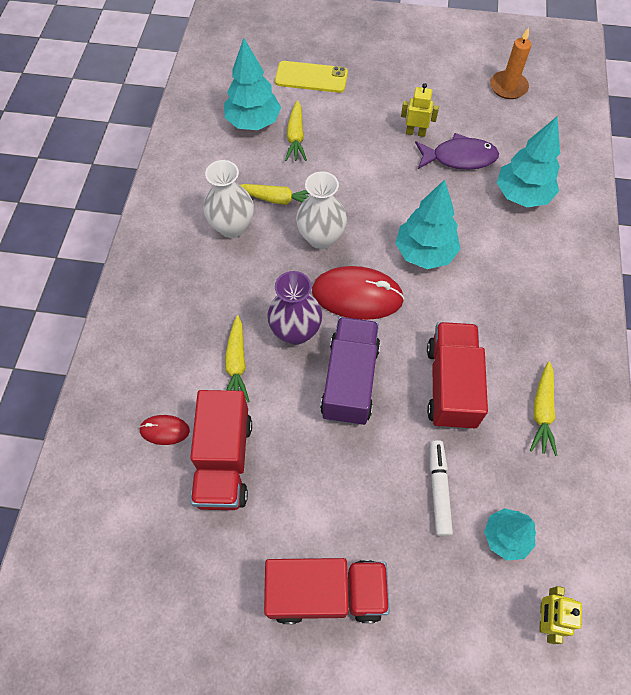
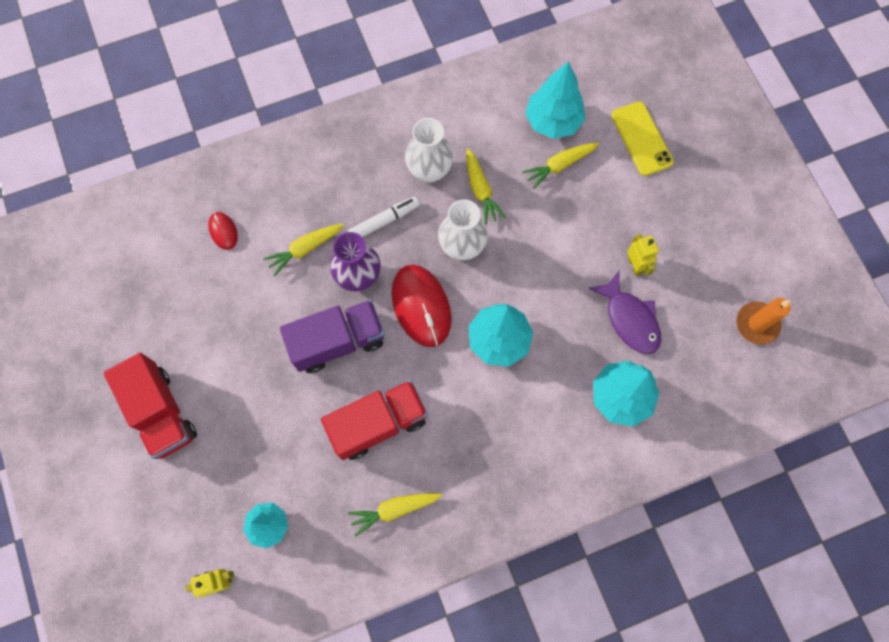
camera: 60 degrees right, 10 degrees up
red truck [190,390,252,510] -> none
white marker [430,440,453,537] -> white marker moved to [348,196,419,237]

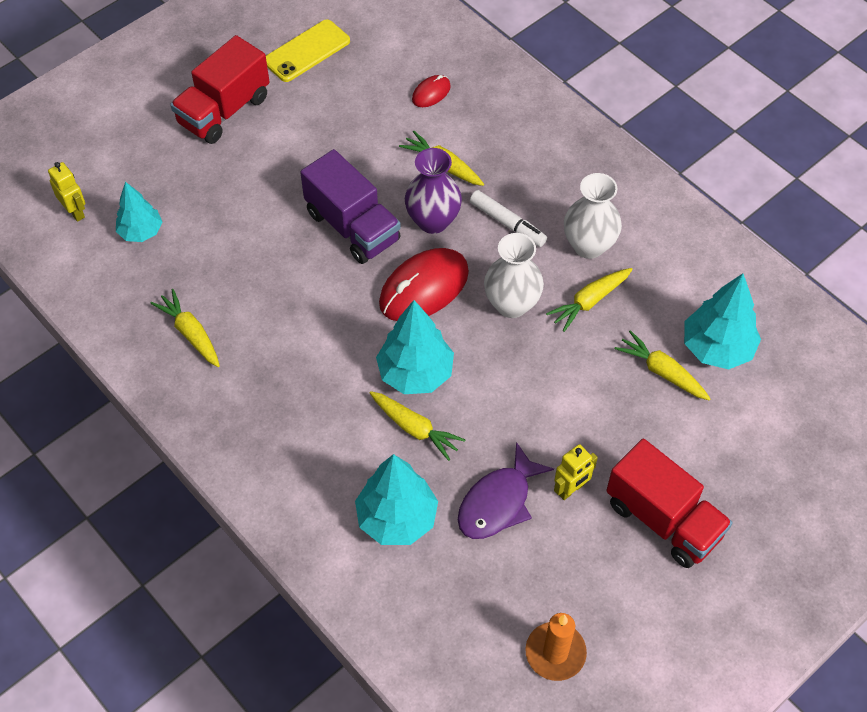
camera: 70 degrees right, 15 degrees down
red truck [321,380,428,460] -> red truck moved to [606,439,733,568]
yellow phone [611,101,674,176] -> yellow phone moved to [266,19,350,82]
none -> yellow carrot [370,391,465,461]

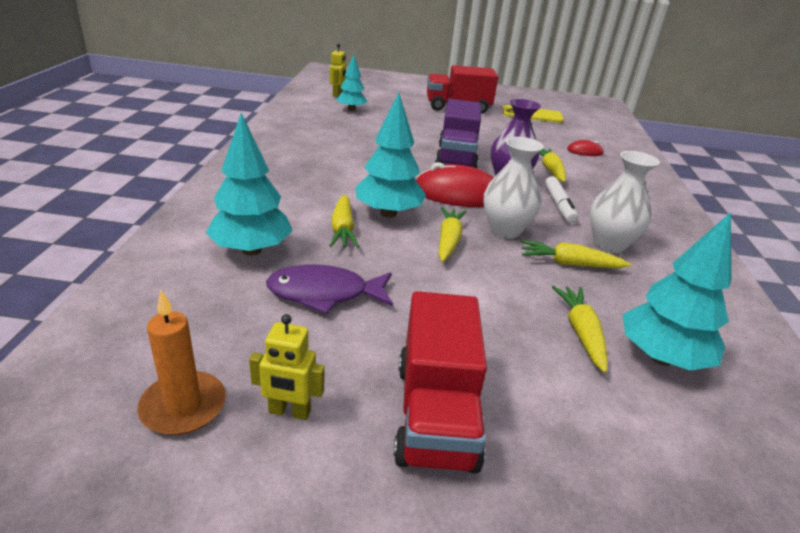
camera: 45 degrees right, 25 degrees down
yellow carrot [150,289,220,367] -> yellow carrot moved to [438,207,467,262]
yellow robot [554,444,598,500] -> yellow robot moved to [249,314,325,420]

